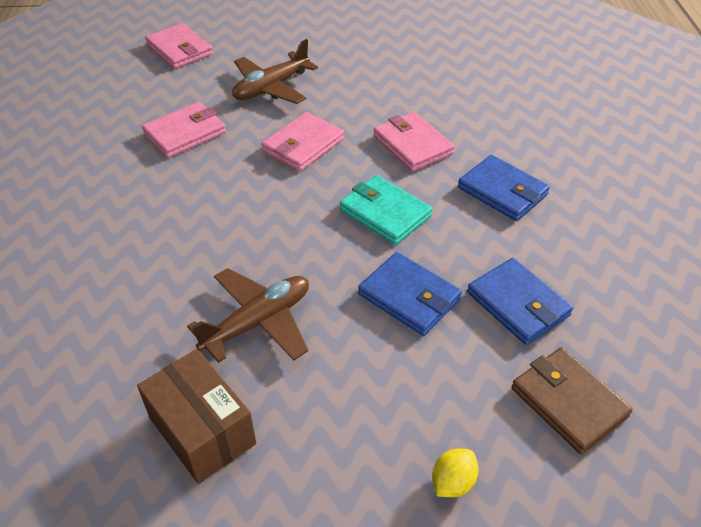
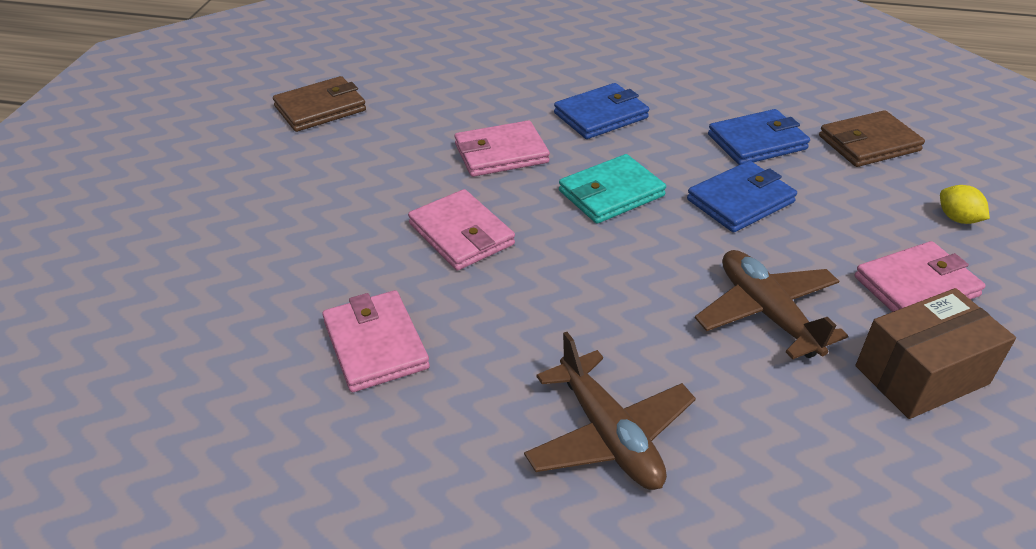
camera: 75 degrees left, 5 degrees down
pink wallet [145,23,213,69] -> pink wallet moved to [855,241,985,312]
brown plane [232,39,318,104] -> brown plane moved to [524,332,696,490]
none -> brown wallet [273,76,366,132]

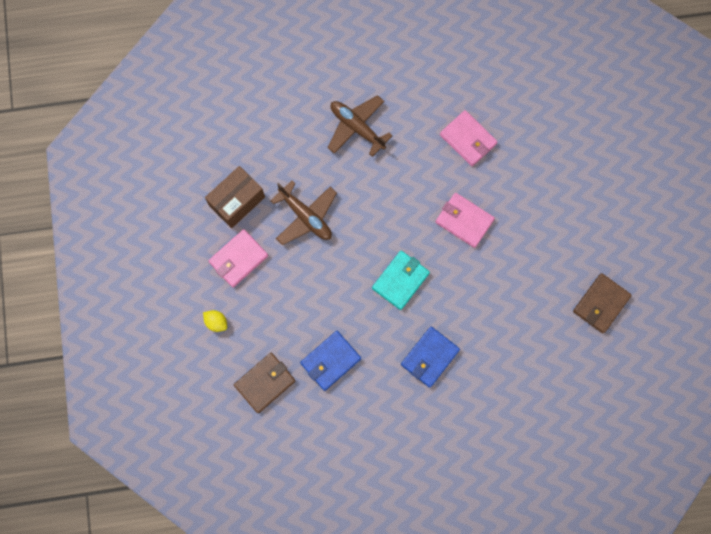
camera: 160 degrees right, 35 degrees up
pink wallet [455,120,550,177] -> none
blue wallet [687,161,797,232] -> none

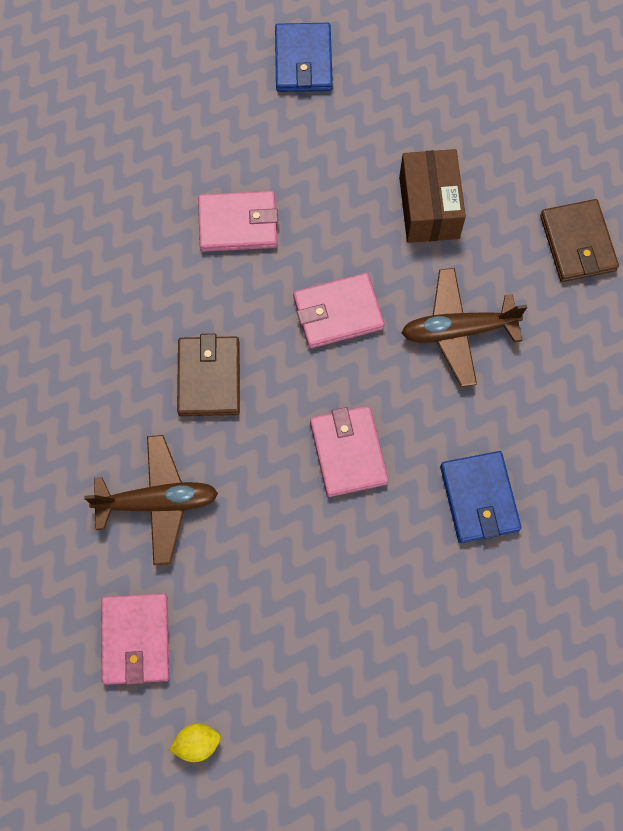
camera: 50 degrees left, 5 degrees down
brown box [205,166,265,228] -> brown box moved to [399,149,466,243]
brown wallet [234,353,295,413] -> brown wallet moved to [177,334,240,416]
blue wallet [300,331,361,391] -> blue wallet moved to [275,23,333,92]
brown plane [327,95,393,157] -> brown plane moved to [402,268,527,387]
turquoise wallet [372,251,430,310] -> pink wallet [310,406,388,497]

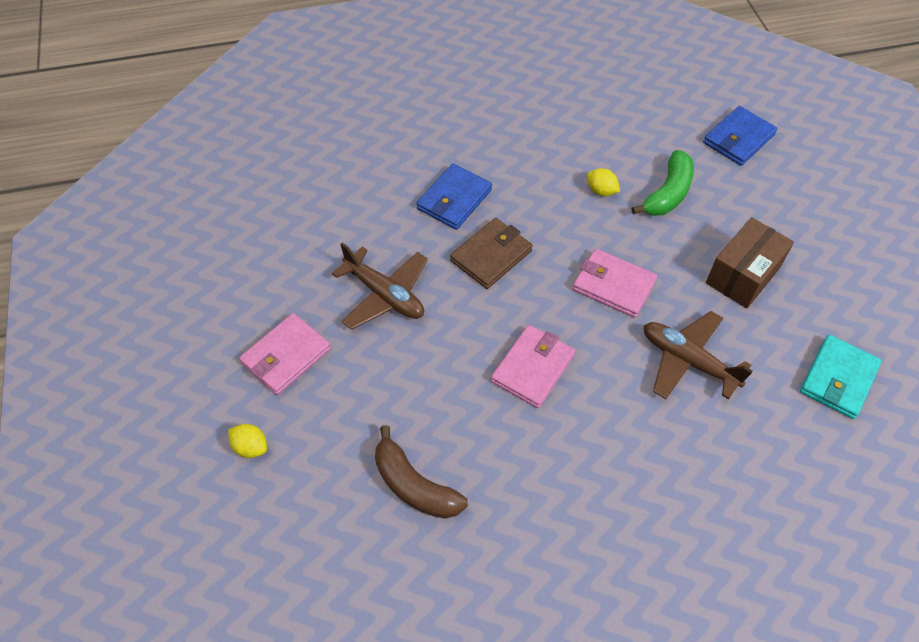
camera: 45 degrees right, 15 degrees down
pink wallet [198,191,278,252] -> yellow lemon [587,168,620,196]
blue wallet [440,451,521,543] -> blue wallet moved to [416,164,492,230]
brown wallet [540,199,619,282] -> turquoise wallet [800,335,882,419]
none -> brown banana [375,425,468,519]
none -> green banana [632,150,694,216]

